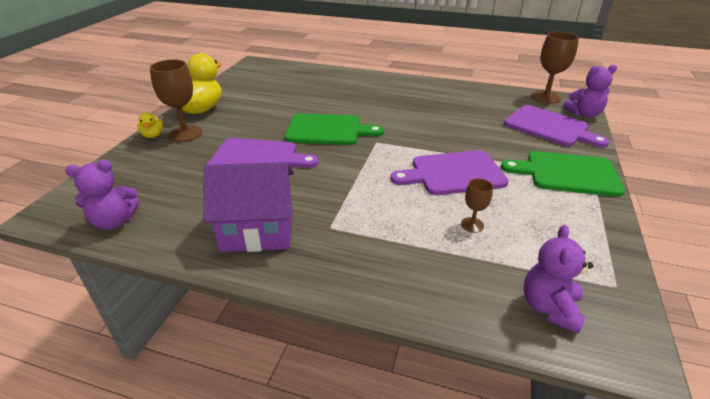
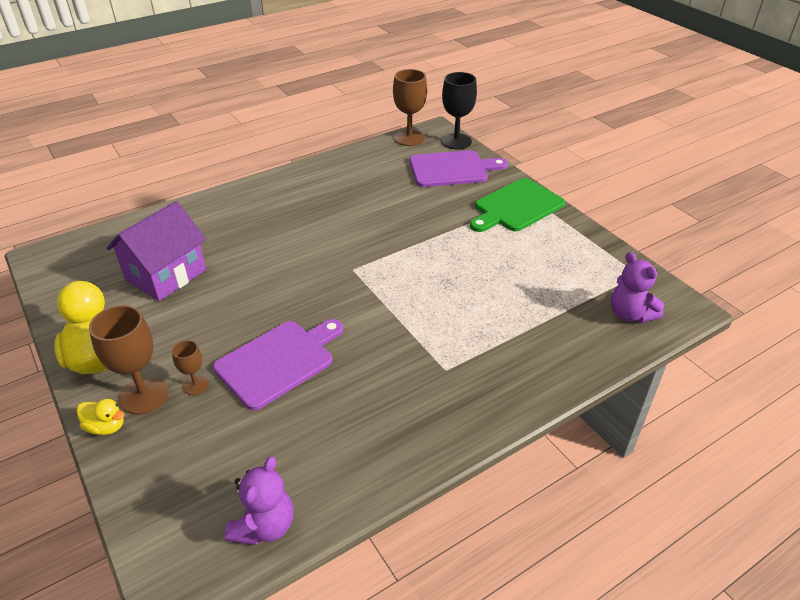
camera: 50 degrees left, 5 degrees up
purple house [203,162,294,252] -> purple house moved to [106,201,206,301]
green cutting board [285,113,384,145] -> none
purple cutting board [391,150,509,195] -> none
brown goblet [461,179,493,233] -> brown goblet moved to [172,340,208,395]
purple teddy bear [563,65,617,118] -> black goblet [441,72,477,149]

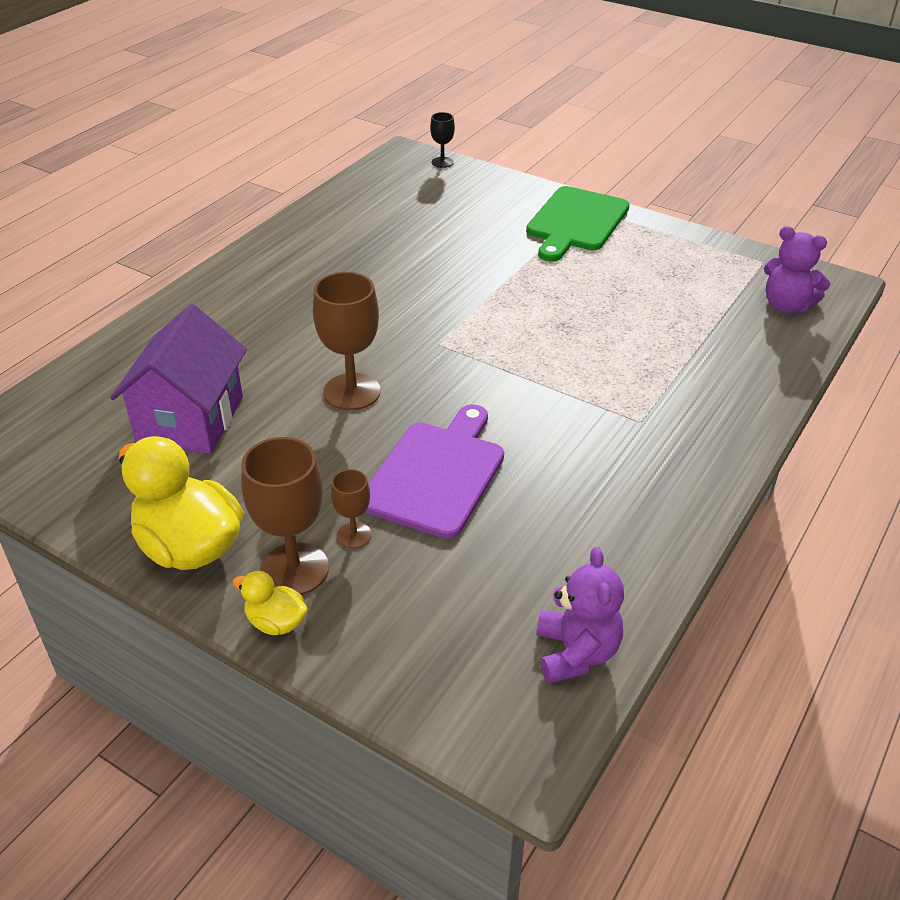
camera: 25 degrees left, 0 degrees up
yellow duck [77,399,125,435] -> yellow duck turned 150 degrees counterclockwise [232,571,308,635]
brown goblet [393,69,427,146] -> brown goblet moved to [313,272,380,410]
purple cutting board [410,150,508,187] -> none
black goblet [441,72,477,149] -> black goblet [430,112,455,168], size x0.53

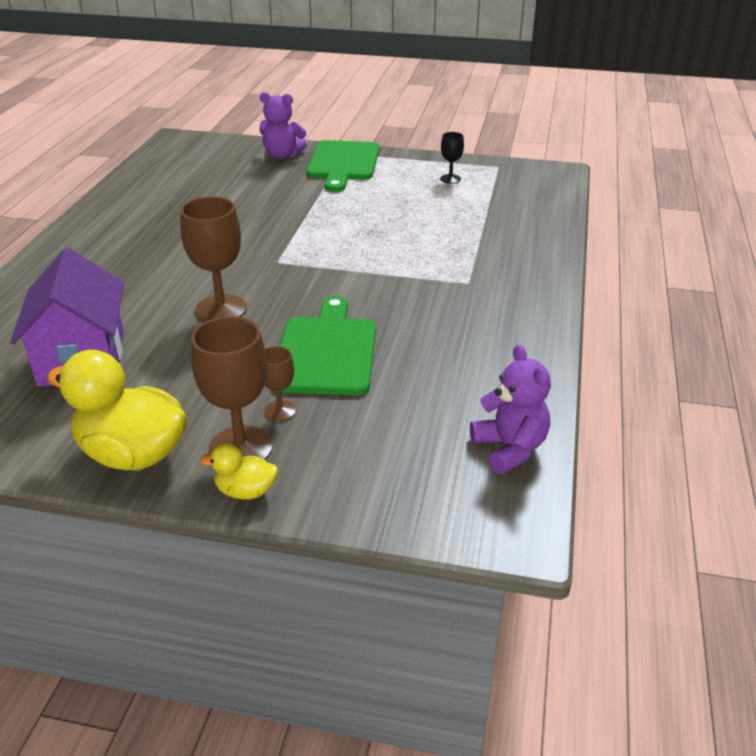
camera: 20 degrees left, 5 degrees down
purple cutting board [365,404,504,539] -> green cutting board [280,296,376,395]
black goblet [430,112,455,168] -> black goblet moved to [440,132,464,184]
purple teddy bear [764,226,830,313] -> purple teddy bear moved to [260,92,307,159]

